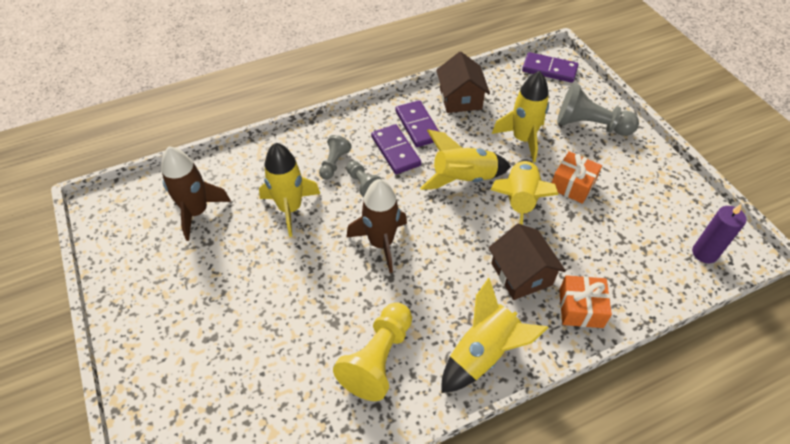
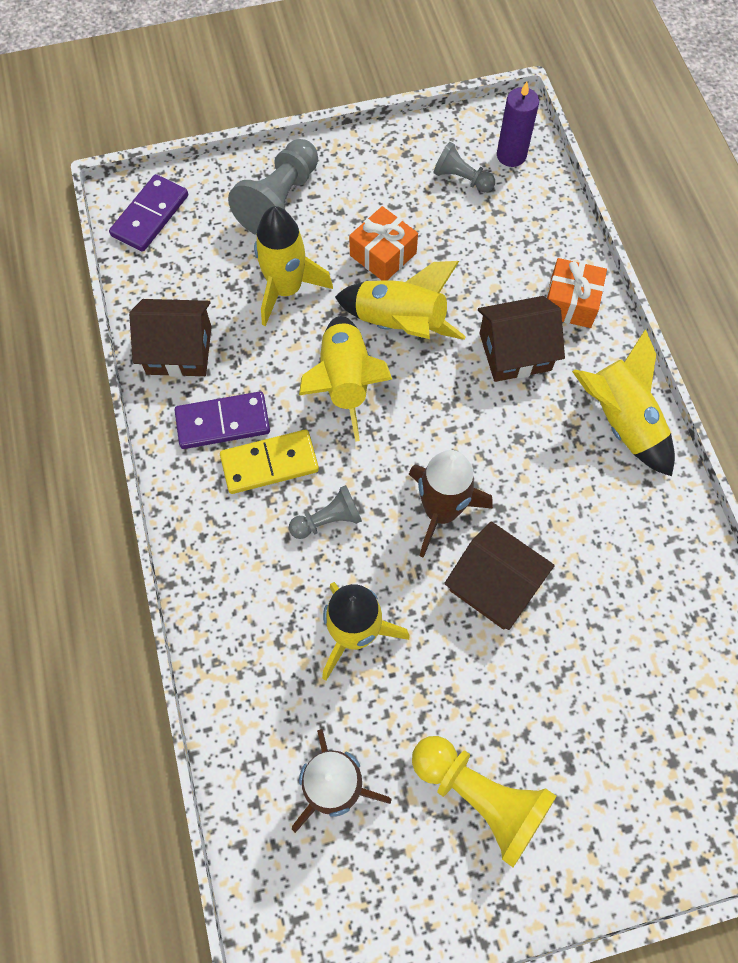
camera: 80 degrees left, 15 degrees up
grey pawn [319,135,352,179] -> grey pawn moved to [434,142,495,193]
yellow pawn [333,302,412,401] -> yellow pawn moved to [412,736,557,867]
purple domino [371,124,421,174] -> yellow domino [220,430,319,494]
none -> brown house [444,521,555,630]

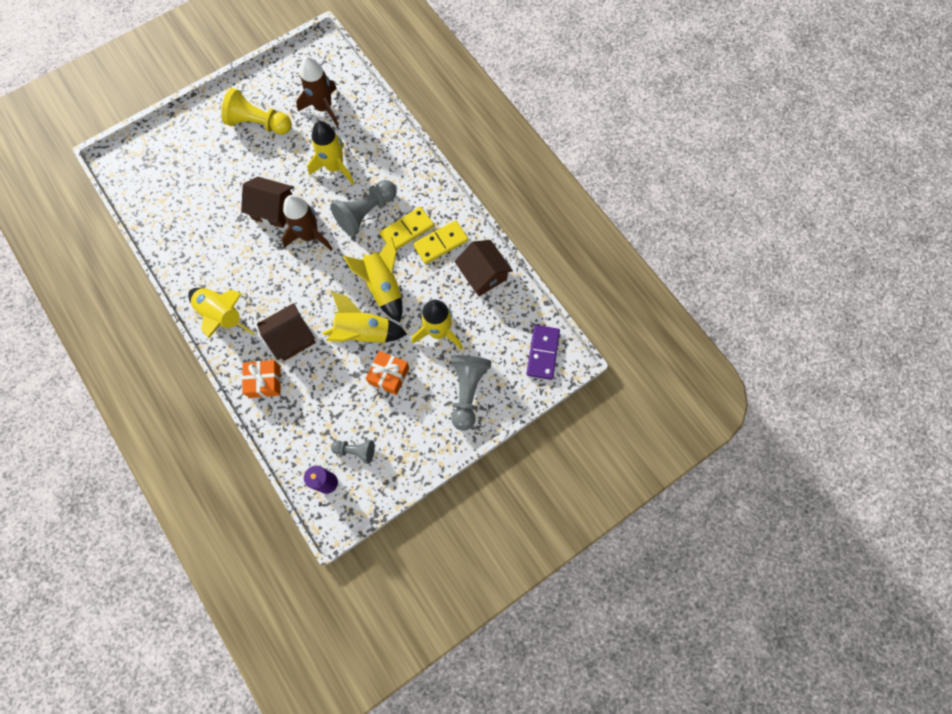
camera: 160 degrees right, 5 degrees up
brown house [129,299,212,377] -> brown house turned 75 degrees clockwise [454,240,513,296]
purple domino [175,391,270,449] -> yellow domino [413,220,468,264]
grey pawn [289,485,362,539] -> grey pawn [330,180,397,236], size x1.77

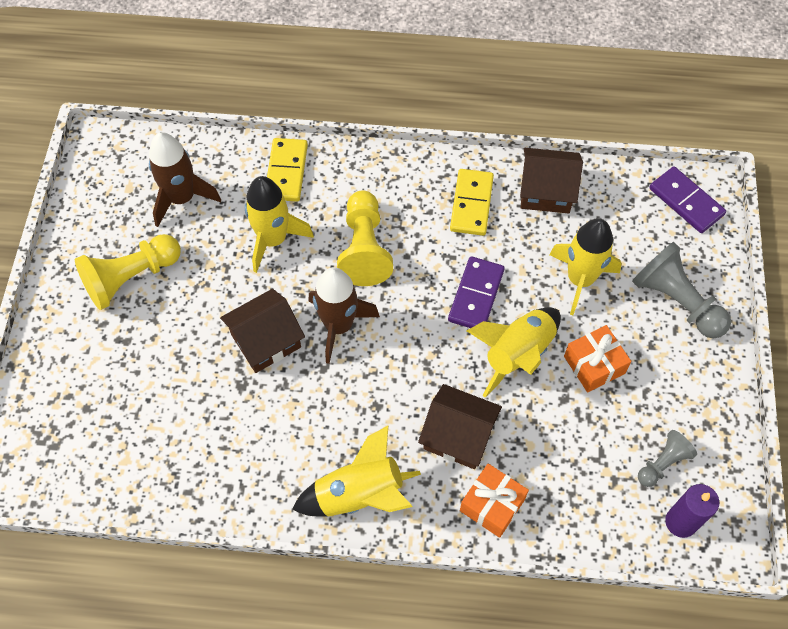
camera: 50 degrees left, 10 degrees down
brown house [257,303,316,361] -> brown house turned 75 degrees counterclockwise [418,384,502,469]
grey pawn [330,180,397,236] -> yellow pawn [337,190,393,286]
yellow rocket [344,237,403,322] -> purple domino [448,256,505,328]
yellow domino [380,207,434,250] -> yellow domino moved to [267,138,308,202]

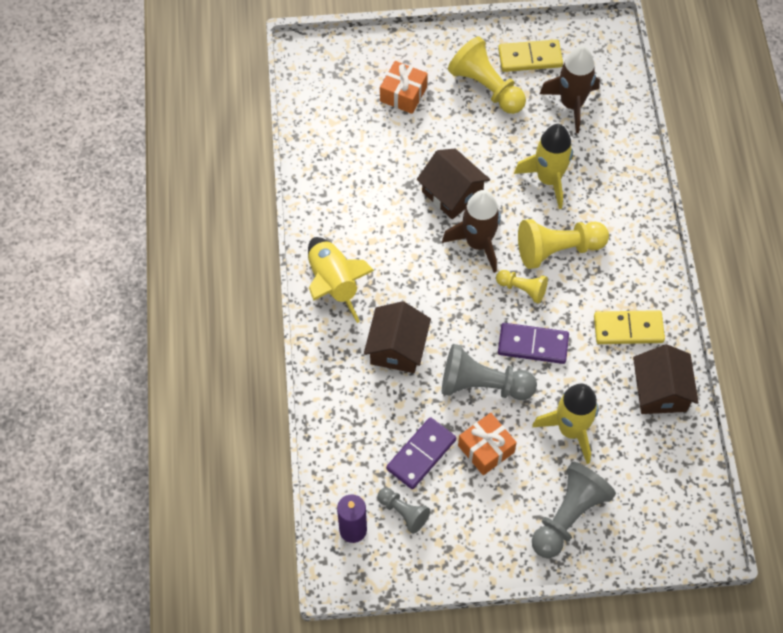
camera: 80 degrees right, 0 degrees up
yellow domino [267,138,308,202] -> yellow domino moved to [498,39,563,72]
orange gift [460,463,529,538] -> orange gift moved to [380,61,428,114]
yellow rocket [467,307,561,397] -> grey pawn [442,344,537,400]
purple domino [649,166,726,233] -> purple domino moved to [386,417,456,489]
none -> yellow pawn [496,270,548,304]

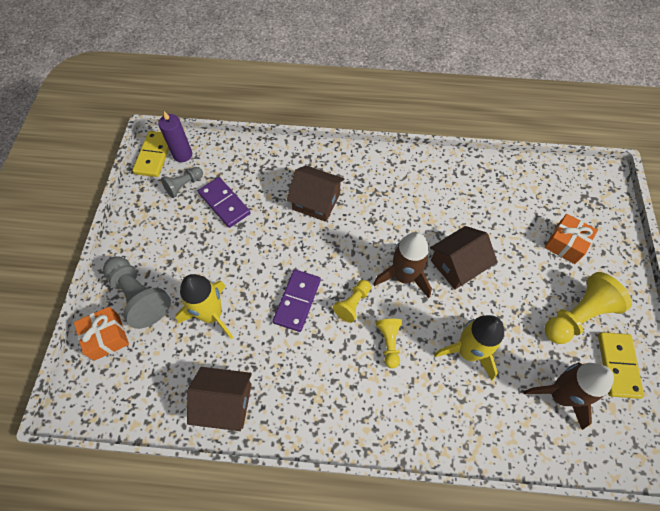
camera: 100 degrees right, 0 degrees up
yellow rocket [308,237,374,323] -> none
grey pawn [442,344,537,400] -> none
orange gift [458,413,517,475] -> orange gift moved to [74,306,129,361]
yellow pawn [518,219,609,269] -> yellow pawn [376,319,402,368], size x0.56
yellow domino [594,310,665,344] -> yellow domino moved to [132,131,169,177]

